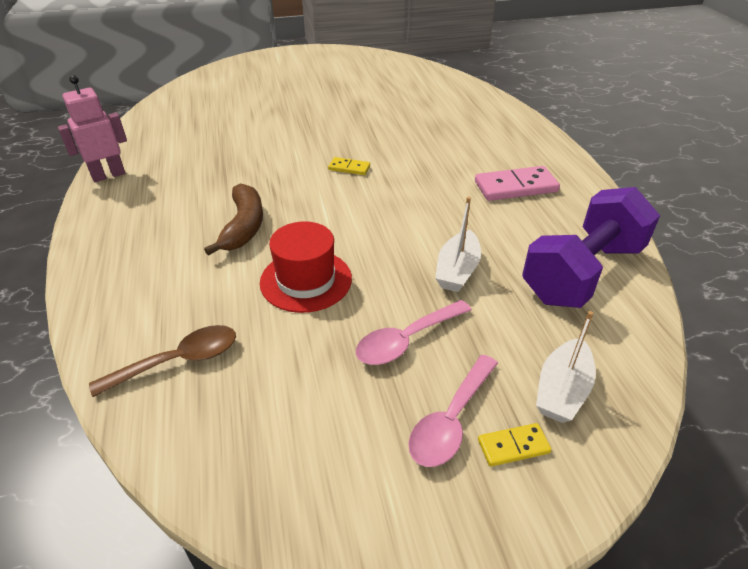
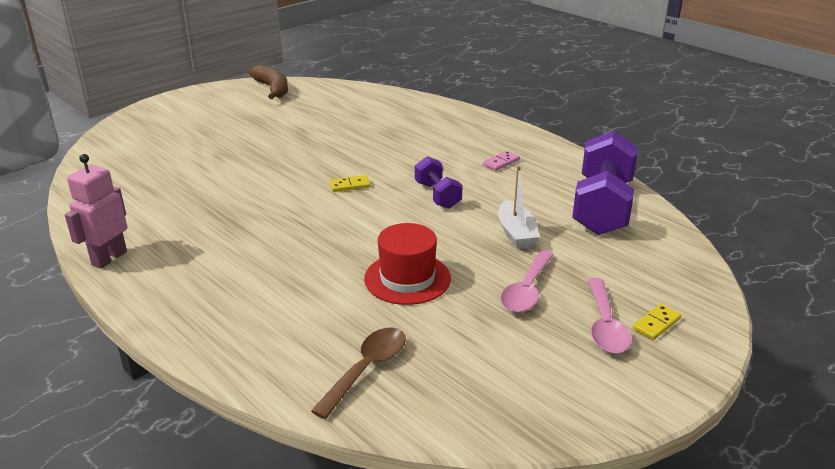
camera: 30 degrees left, 10 degrees down
brown banana [204,183,263,256] -> brown banana moved to [249,65,288,99]
pink domino [475,166,560,201] -> pink domino [483,151,520,171], size x0.54
white boat [536,311,596,423] -> none
none -> purple dumbbell [415,156,463,209]

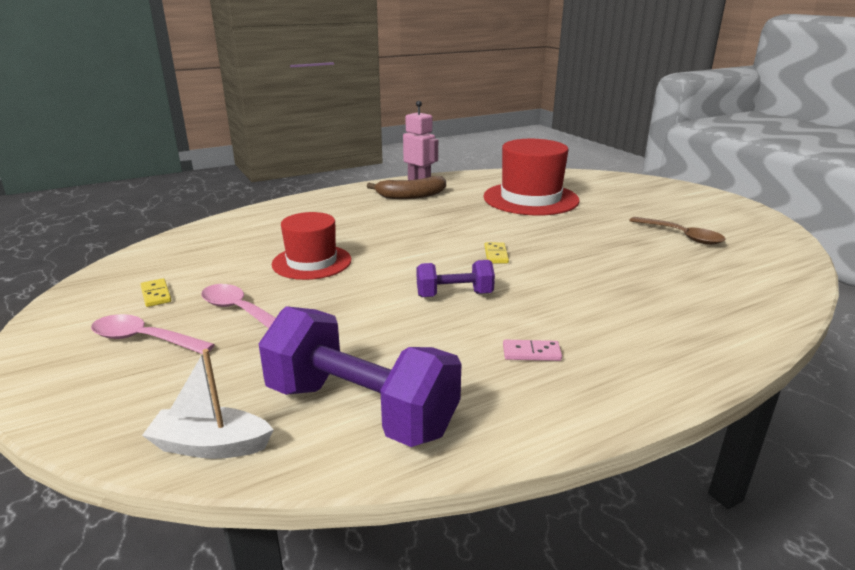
camera: 105 degrees right, 5 degrees down
brown banana [249,65,288,99] -> brown banana moved to [367,176,446,199]
brown spoon [311,328,406,419] -> brown spoon moved to [629,217,726,245]
pink domino [483,151,520,171] -> pink domino turned 60 degrees counterclockwise [503,340,562,361]
white boat [498,166,539,249] -> white boat moved to [142,349,274,459]
yellow domino [632,304,681,340] -> yellow domino moved to [140,278,171,307]
none -> red hat [483,139,580,215]

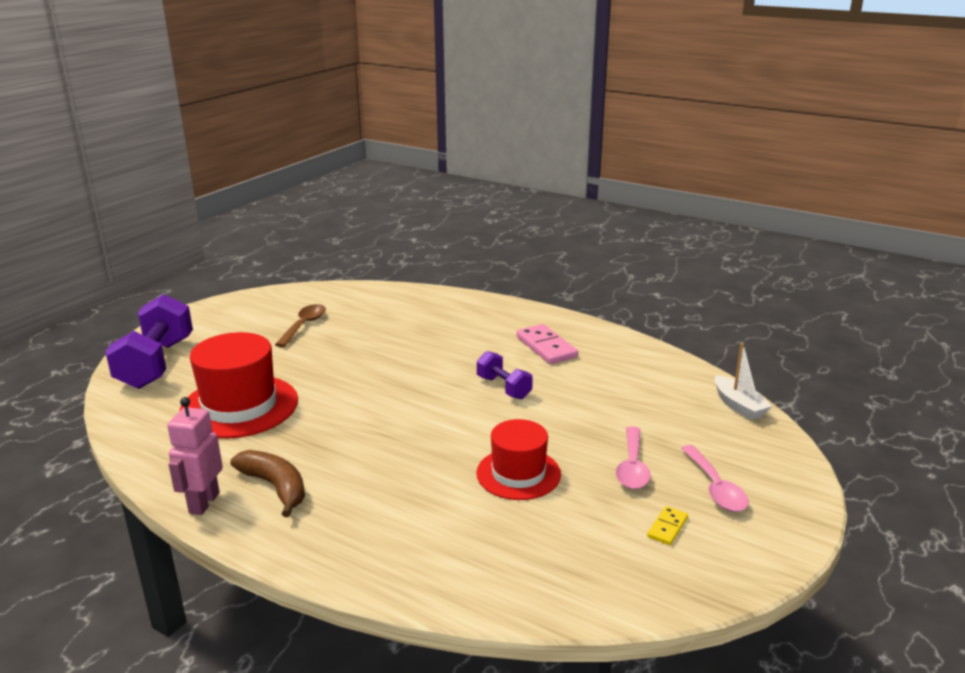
camera: 120 degrees left, 0 degrees up
purple dumbbell [259,306,461,447] -> purple dumbbell moved to [105,294,193,389]
yellow domino [485,242,509,264] -> none
pink domino [503,340,562,361] -> pink domino [516,324,578,364], size x1.87

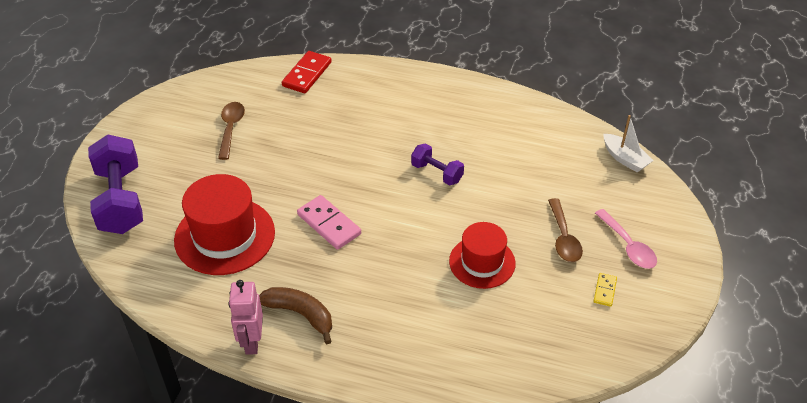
camera: 15 degrees left, 20 degrees up
pink domino [516,324,578,364] -> pink domino moved to [297,195,361,250]
pink spoon [616,426,651,489] -> brown spoon [548,198,583,262]
none -> red domino [282,51,331,93]

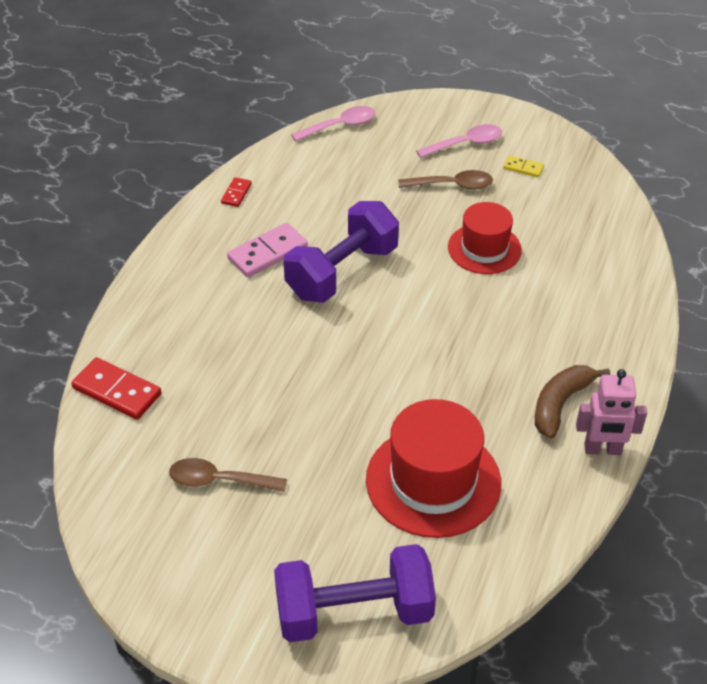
camera: 85 degrees left, 0 degrees up
pink domino [297,195,361,250] -> pink domino moved to [227,223,308,277]
purple dumbbell [411,143,464,185] -> purple dumbbell [284,201,399,303], size x1.88
white boat [603,115,654,172] -> pink spoon [291,106,375,141]
none -> red domino [221,177,252,207]

